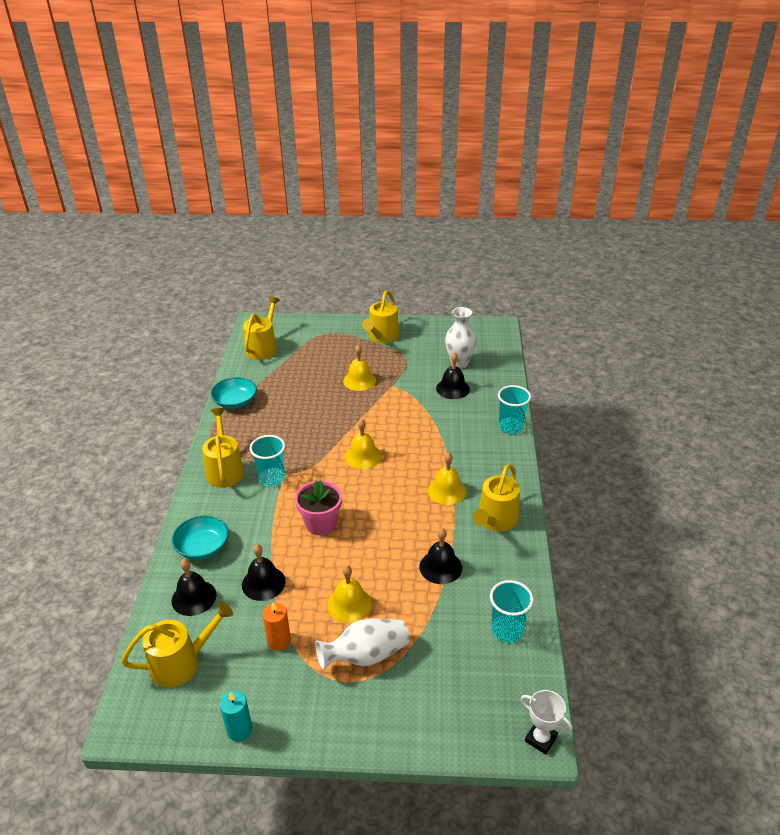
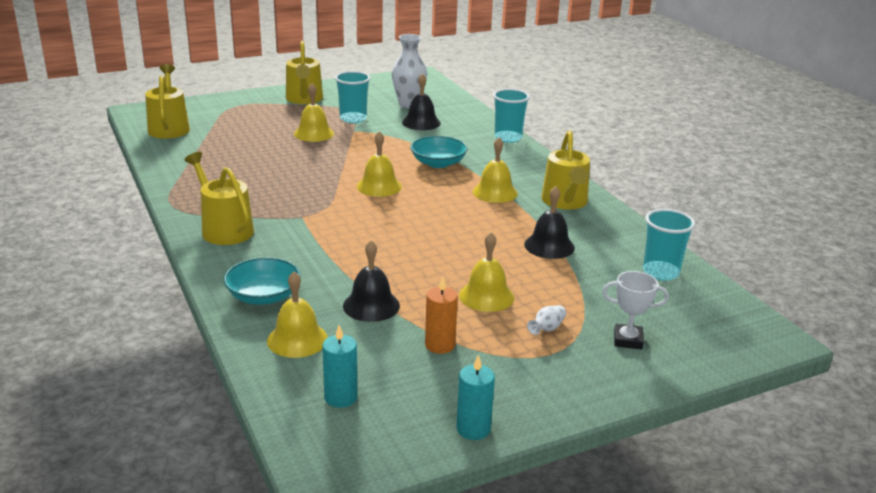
camera: 30 degrees left, 10 degrees down
yellow watering can [121,602,233,688] -> turquoise candle [322,325,358,408]
black bell [172,559,216,616] -> yellow bell [267,271,328,358]
turquoise bowl [211,377,257,409] -> turquoise bowl moved to [410,136,468,168]
turquoise cup [250,435,285,486] -> turquoise cup moved to [335,71,371,123]
pink flower pot [295,480,342,535] -> none
white vase [315,619,409,669] -> white vase [527,305,566,335], size x0.45
white trophy [521,690,573,755] -> white trophy moved to [602,271,669,350]

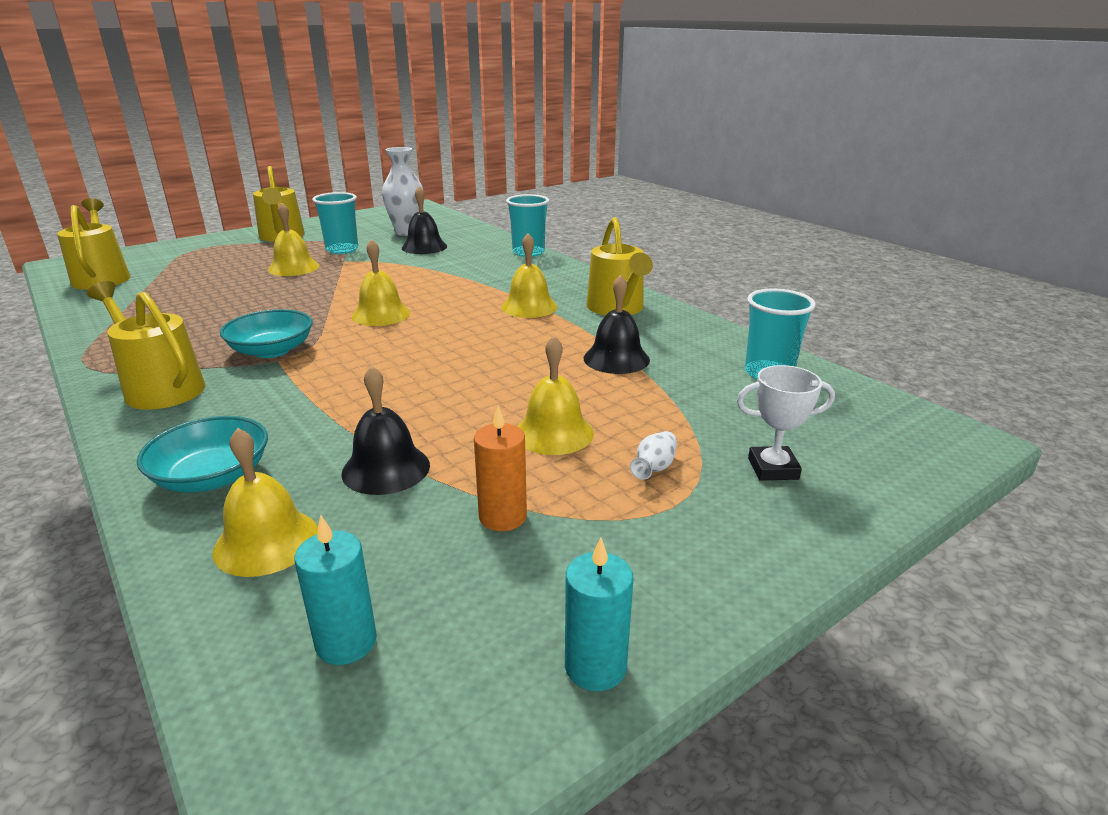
camera: 10 degrees left, 0 degrees up
turquoise bowl [410,136,468,168] -> turquoise bowl moved to [220,309,313,358]

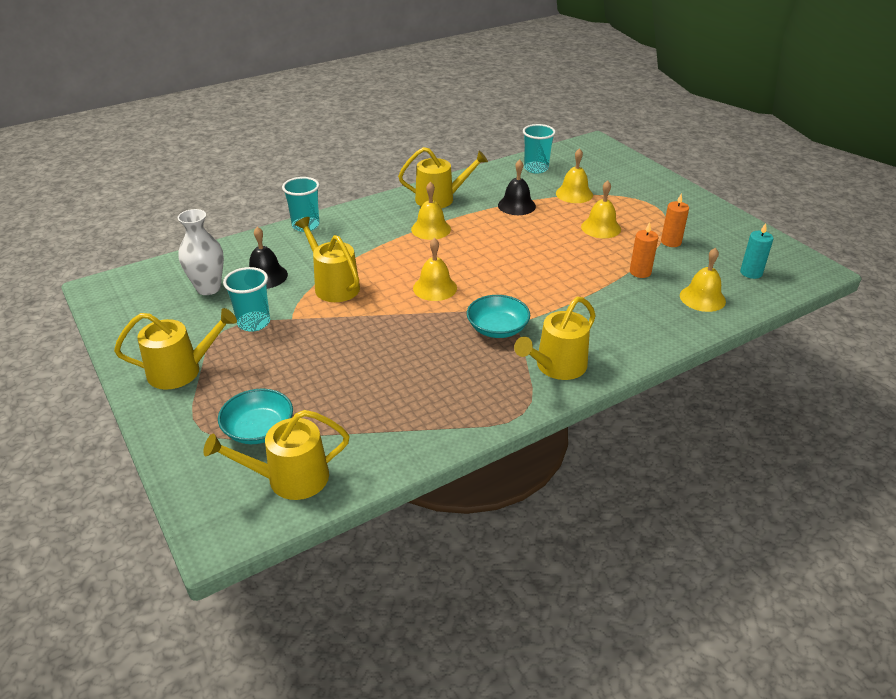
camera: 85 degrees left, 10 degrees up
turquoise bowl [137,416,268,493] -> turquoise bowl moved to [218,388,293,444]
yellow bell [268,202,319,276] -> yellow bell moved to [556,148,593,203]
black bell [341,366,430,495] -> orange candle [630,222,659,278]
turquoise candle [565,538,633,691] -> none
white vase [630,431,677,480] -> none
white trophy [737,365,835,480] -> none
none -> yellow watering can [295,217,360,302]

